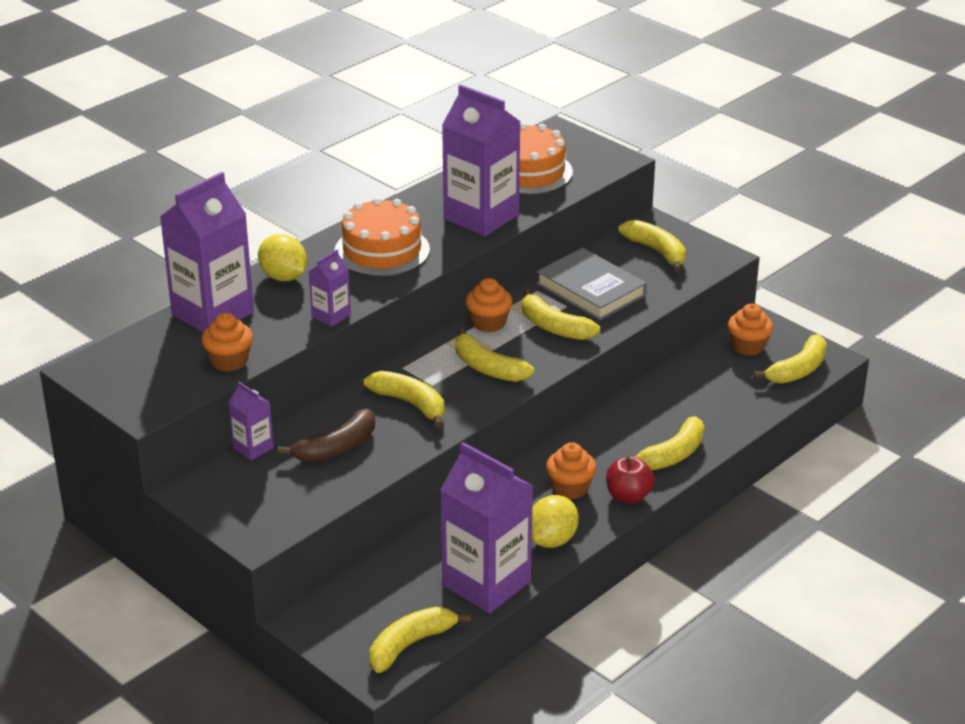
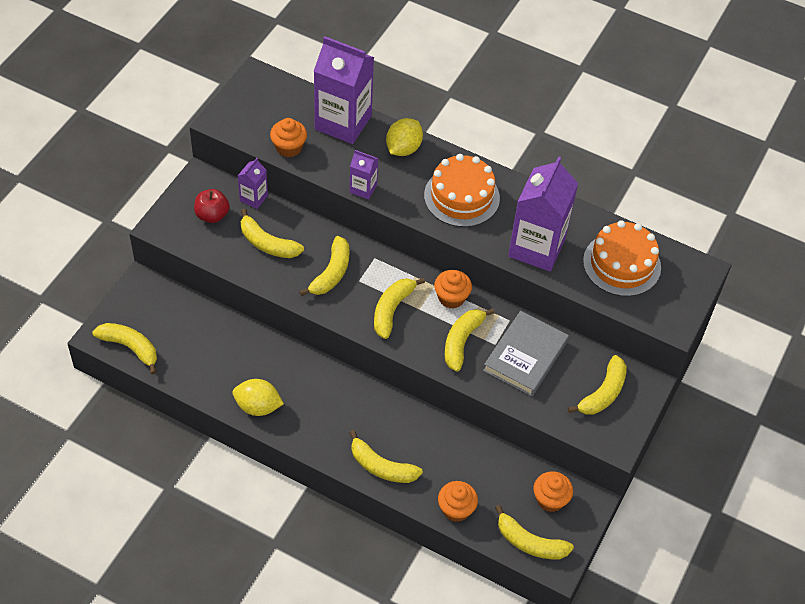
camera: 70 degrees right, 20 degrees up
brown banana [278,409,375,462] -> yellow banana [241,209,304,258]
purple carton [440,442,533,613] -> none
orange cupcake [546,442,596,499] -> orange cupcake moved to [438,481,478,522]
red apple [606,456,655,504] -> red apple moved to [194,189,230,223]

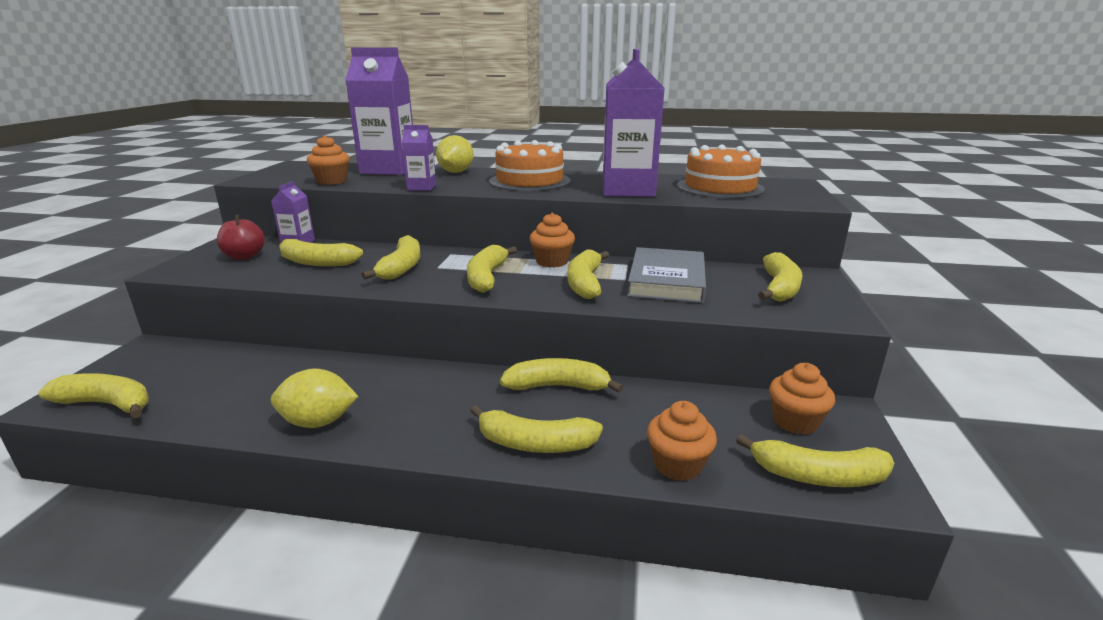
camera: 15 degrees left, 30 degrees down
none -> yellow banana [500,358,623,393]

